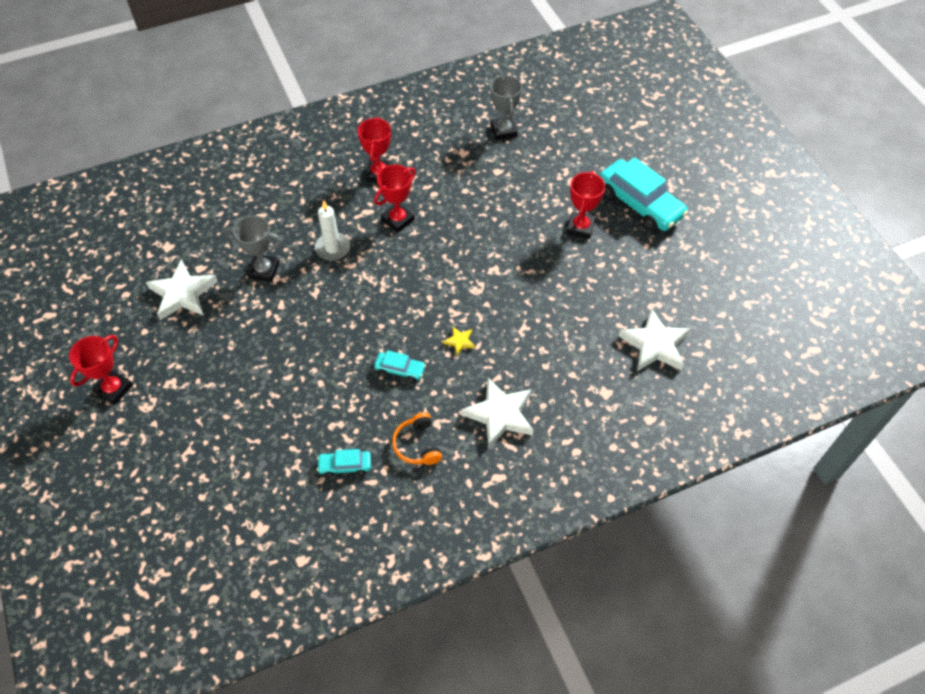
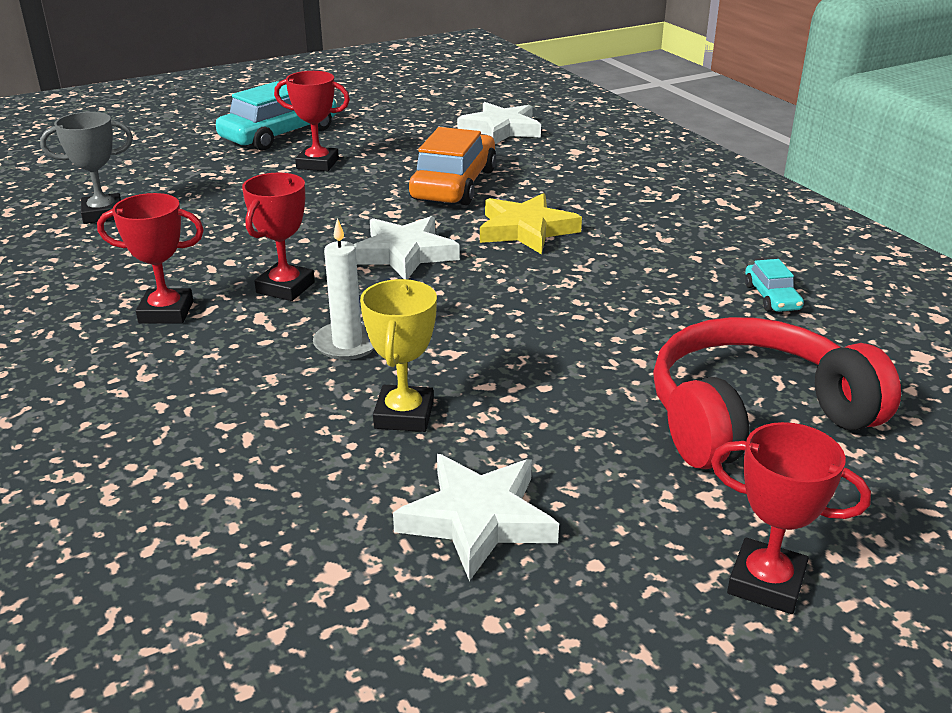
camera: 95 degrees left, 25 degrees down
grey trophy [225,215,283,282] -> yellow trophy [360,279,437,432]
red trophy [374,164,416,233] -> red trophy turned 75 degrees clockwise [242,173,315,301]
turquoise car [374,350,426,382] -> none
orange headphones [392,412,442,465] -> none
yellow star [443,326,475,355] -> yellow star [480,193,582,254], size x2.17
white star [461,378,534,448] -> white star moved to [353,216,460,279]
none -> orange car [409,127,496,205]
none -> red headphones [653,317,901,469]

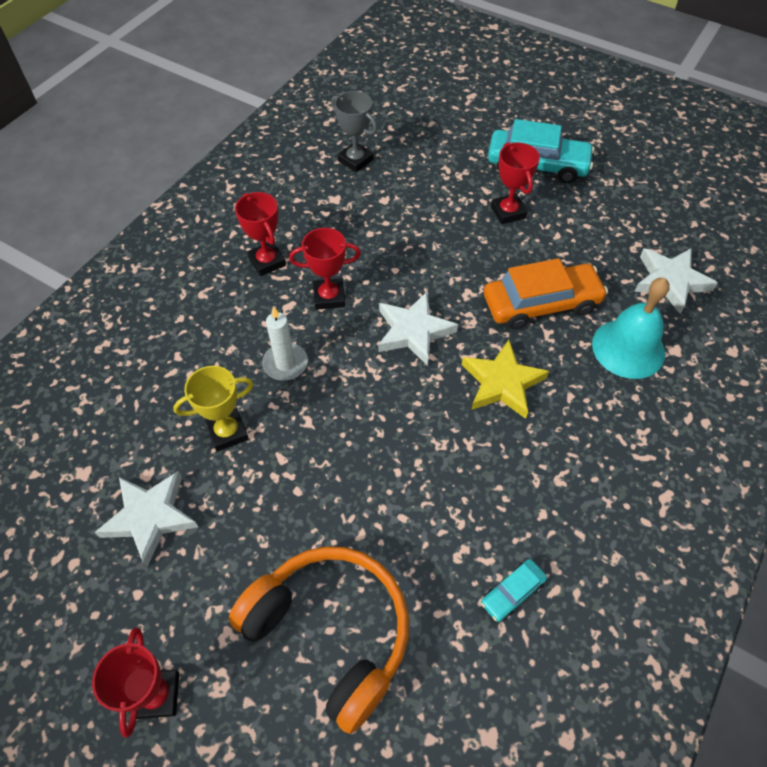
camera: 60 degrees right, 25 degrees up
red headphones [653,317,901,469] -> orange headphones [229,546,409,734]
none -> turquoise bell [592,278,670,379]

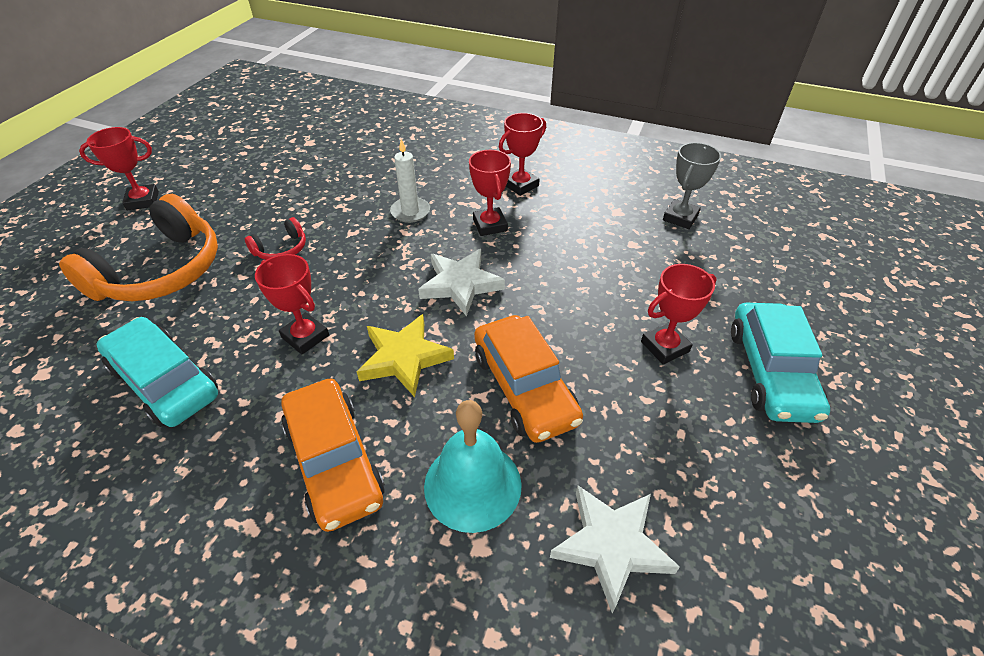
camera: 80 degrees right, 10 degrees down
white star [95,471,198,567] -> none
yellow trophy [173,366,253,451] -> none
turquoise car [481,559,547,622] -> turquoise car [96,317,218,427], size x2.11
none -> red headphones [245,217,306,260]
none -> red trophy [255,254,329,354]
none -> orange car [281,378,385,532]

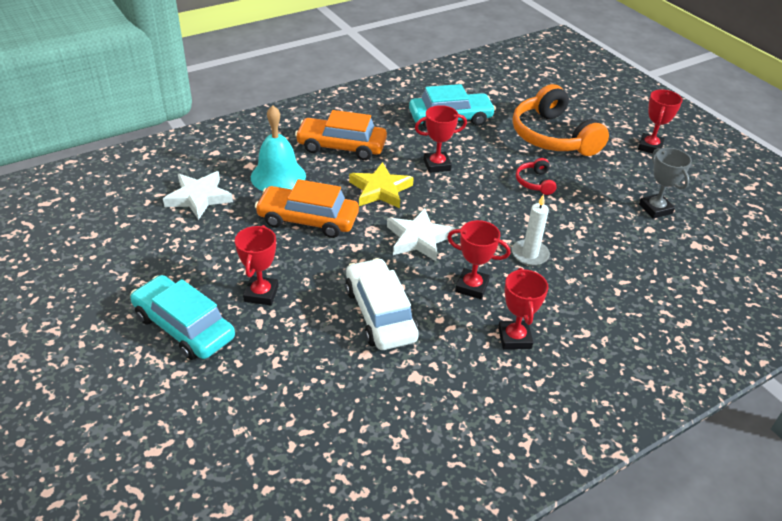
camera: 125 degrees right, 5 degrees down
grey trophy [663,143,721,229] -> grey trophy moved to [639,148,692,218]
none -> white car [345,258,419,350]

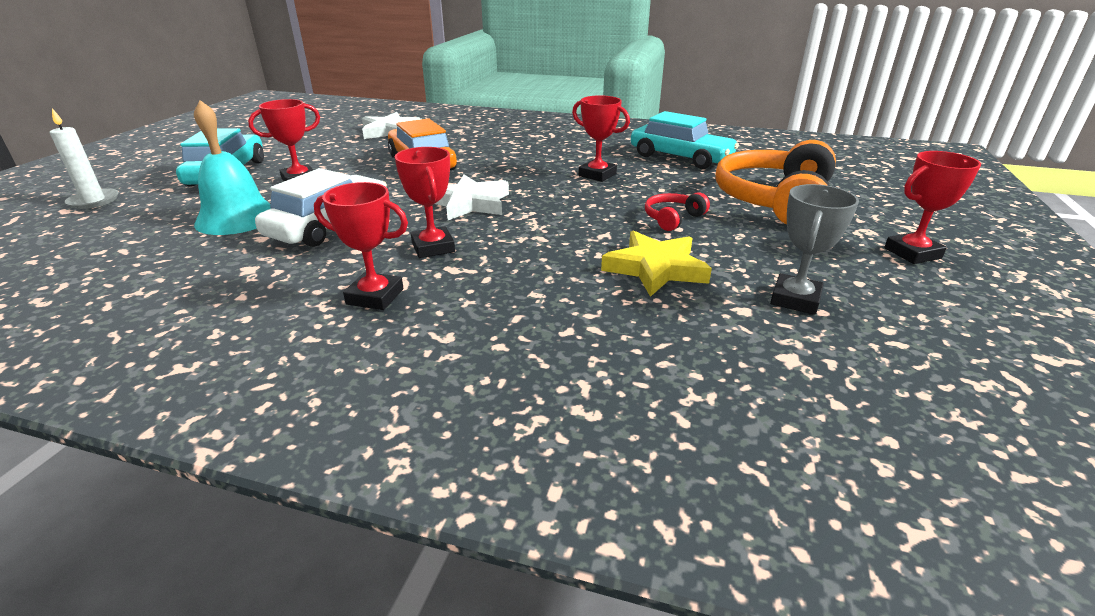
camera: 50 degrees right, 10 degrees down
turquoise bell [251,105,306,191] -> turquoise bell moved to [194,100,271,235]
orange car [295,110,387,160] -> none
yellow star [349,162,414,208] -> yellow star moved to [601,230,712,297]
red trophy [498,268,548,349] -> red trophy turned 60 degrees clockwise [314,182,408,310]
white candle [512,194,550,266] -> white candle moved to [50,108,118,209]

